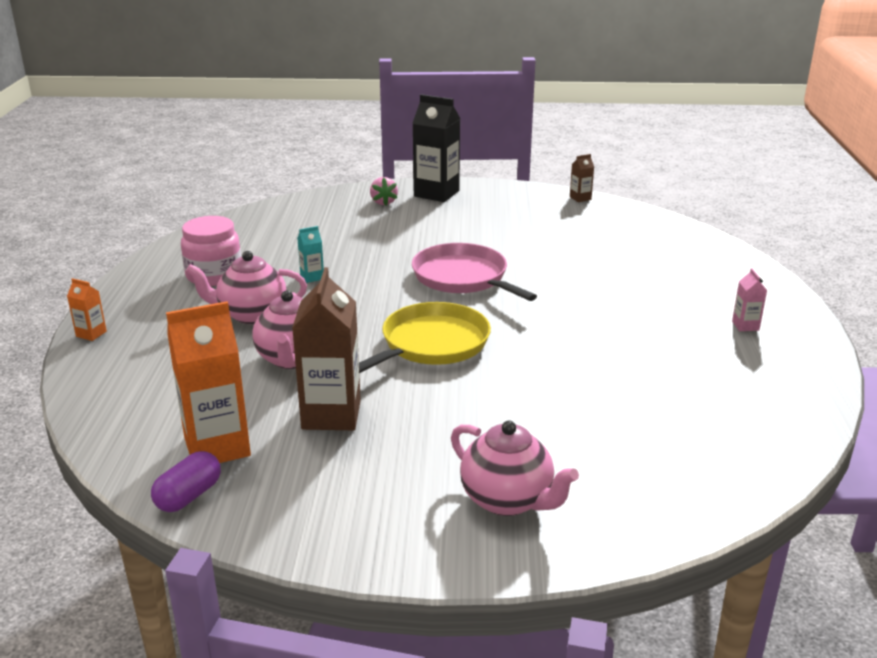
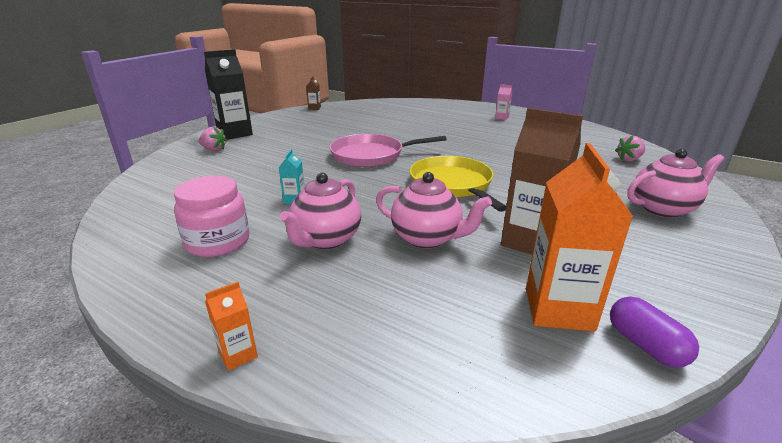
camera: 60 degrees left, 0 degrees up
none -> pink strawberry [615,135,645,161]

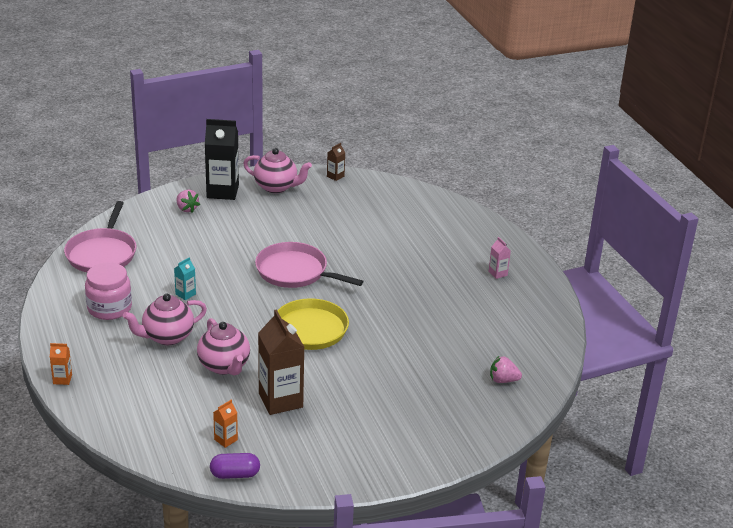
camera: 35 degrees right, 5 degrees up
orange carton [526,143,634,331] -> orange carton [213,400,238,448], size x0.46
purple capsule [610,296,699,368] -> purple capsule turned 75 degrees clockwise [210,453,260,479]
pink teapot [627,149,724,218] -> pink teapot moved to [243,148,312,193]
none -> pink pan [64,201,136,272]

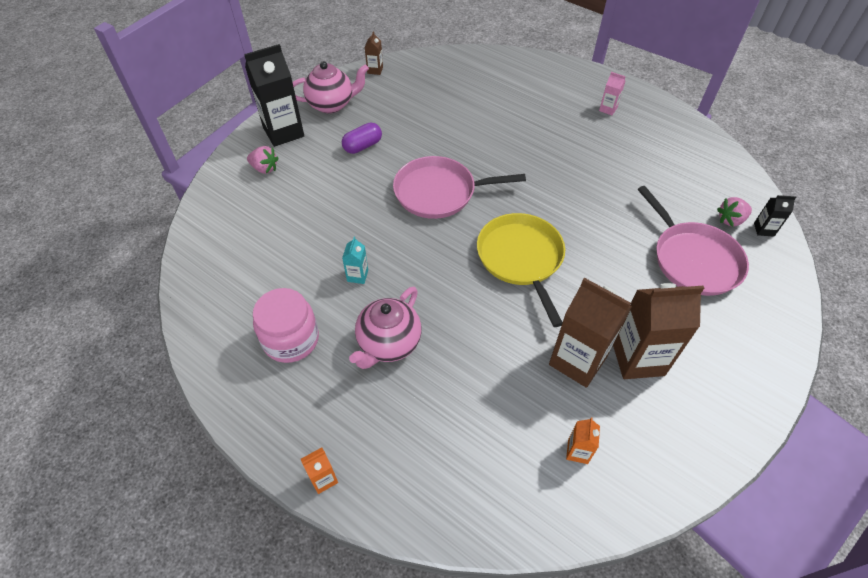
camera: 30 degrees left, 20 degrees up
pink pan [64,201,136,272] -> pink pan moved to [638,186,749,296]
pink teapot [197,318,250,375] -> none
purple capsule [210,453,260,479] -> purple capsule moved to [342,123,382,154]
none -> brown carton [613,283,704,379]
none -> black carton [754,195,796,237]

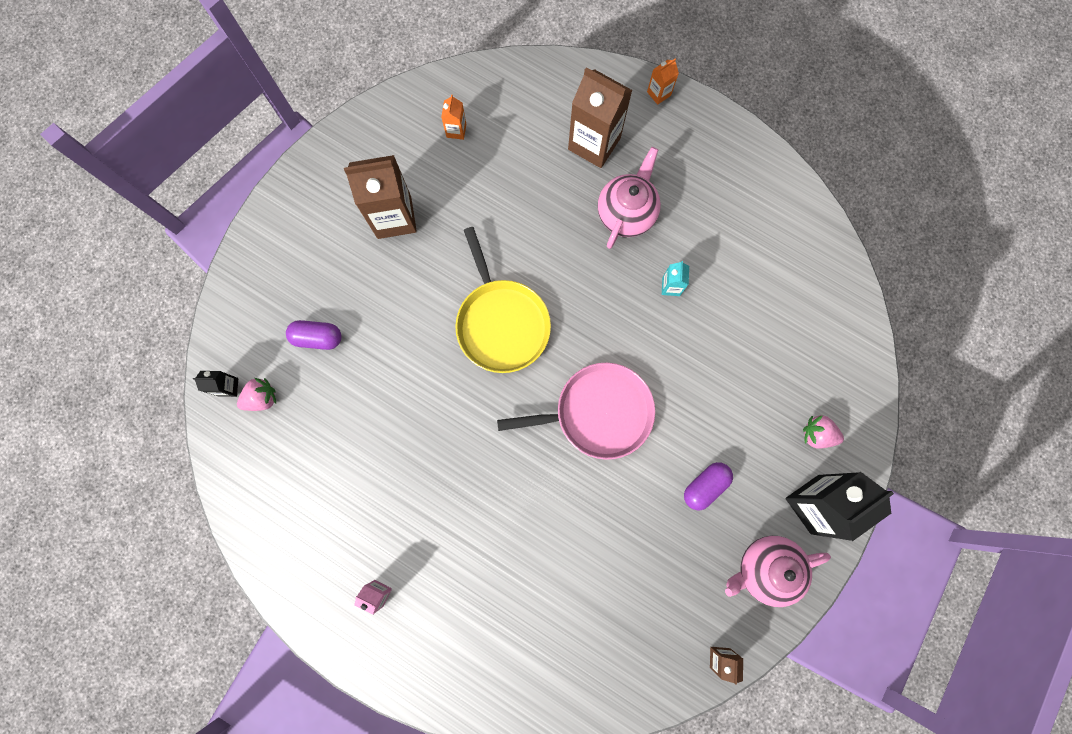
camera: 175 degrees right, 25 degrees up
pink jar [253,288,319,363] -> none
brown carton [549,278,632,388] -> brown carton moved to [568,67,632,168]
pink pan [638,186,749,296] -> purple capsule [286,320,342,350]

